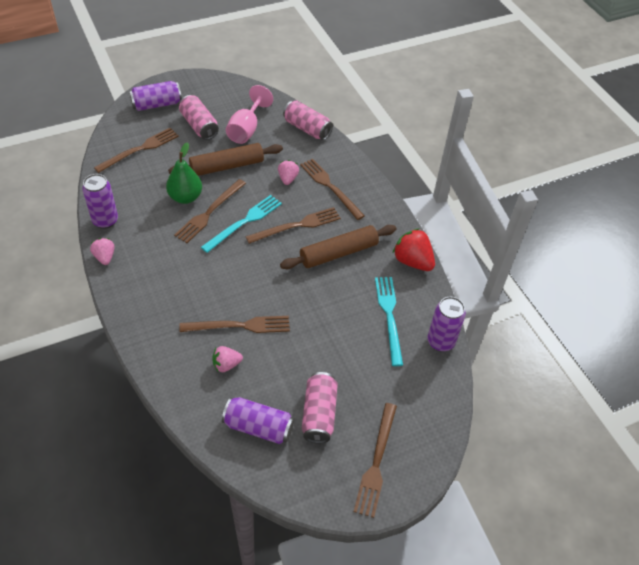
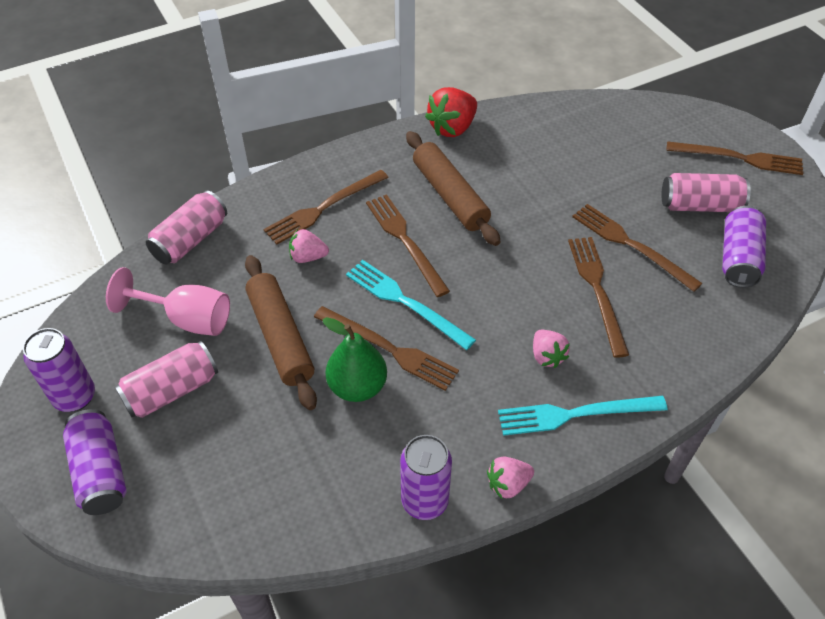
camera: 90 degrees left, 0 degrees up
brown fork [94,128,179,173] -> brown fork moved to [572,204,703,292]
pink strawberry [212,346,243,372] -> pink strawberry moved to [533,330,570,368]
turquoise fork [375,277,403,366] -> turquoise fork moved to [498,396,667,436]
purple can [427,297,466,352] -> purple can moved to [23,328,95,412]

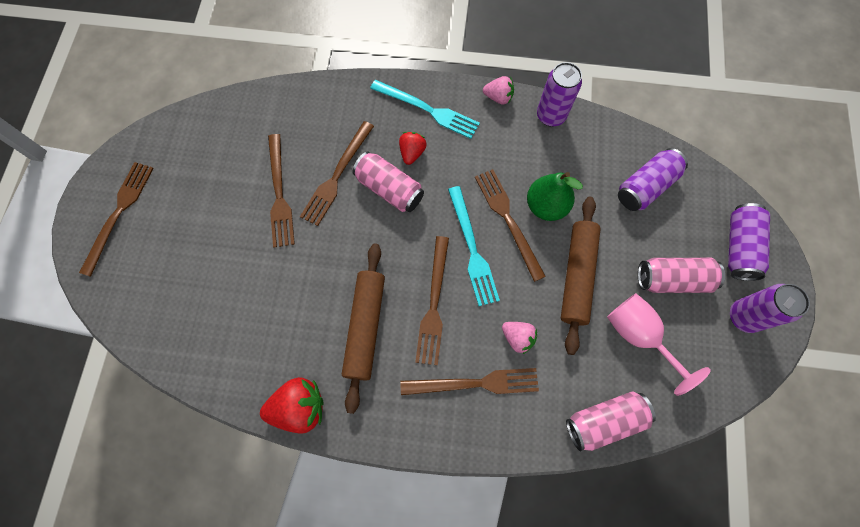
camera: 145 degrees left, 20 degrees up
pink strawberry [533,330,570,368] -> red strawberry [399,132,427,165]
pink can [661,173,751,212] -> pink can moved to [352,152,424,212]
brown fork [667,141,803,175] -> brown fork turned 60 degrees clockwise [79,162,154,277]
purple can [722,206,766,288] -> purple can moved to [618,148,688,211]

